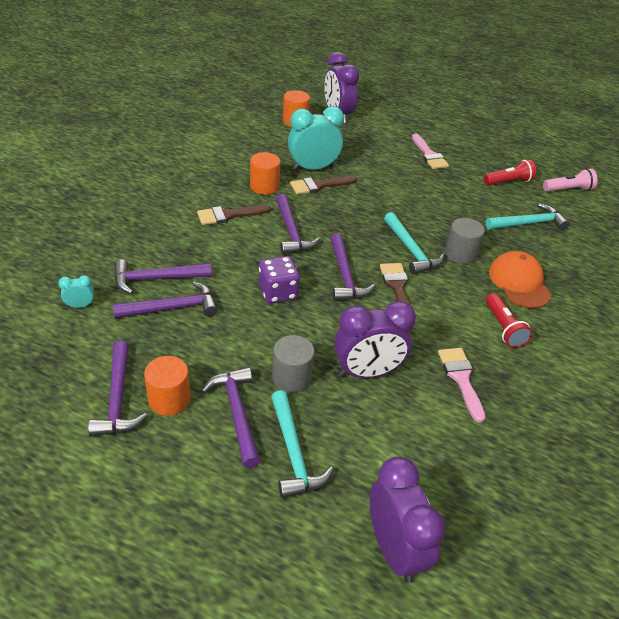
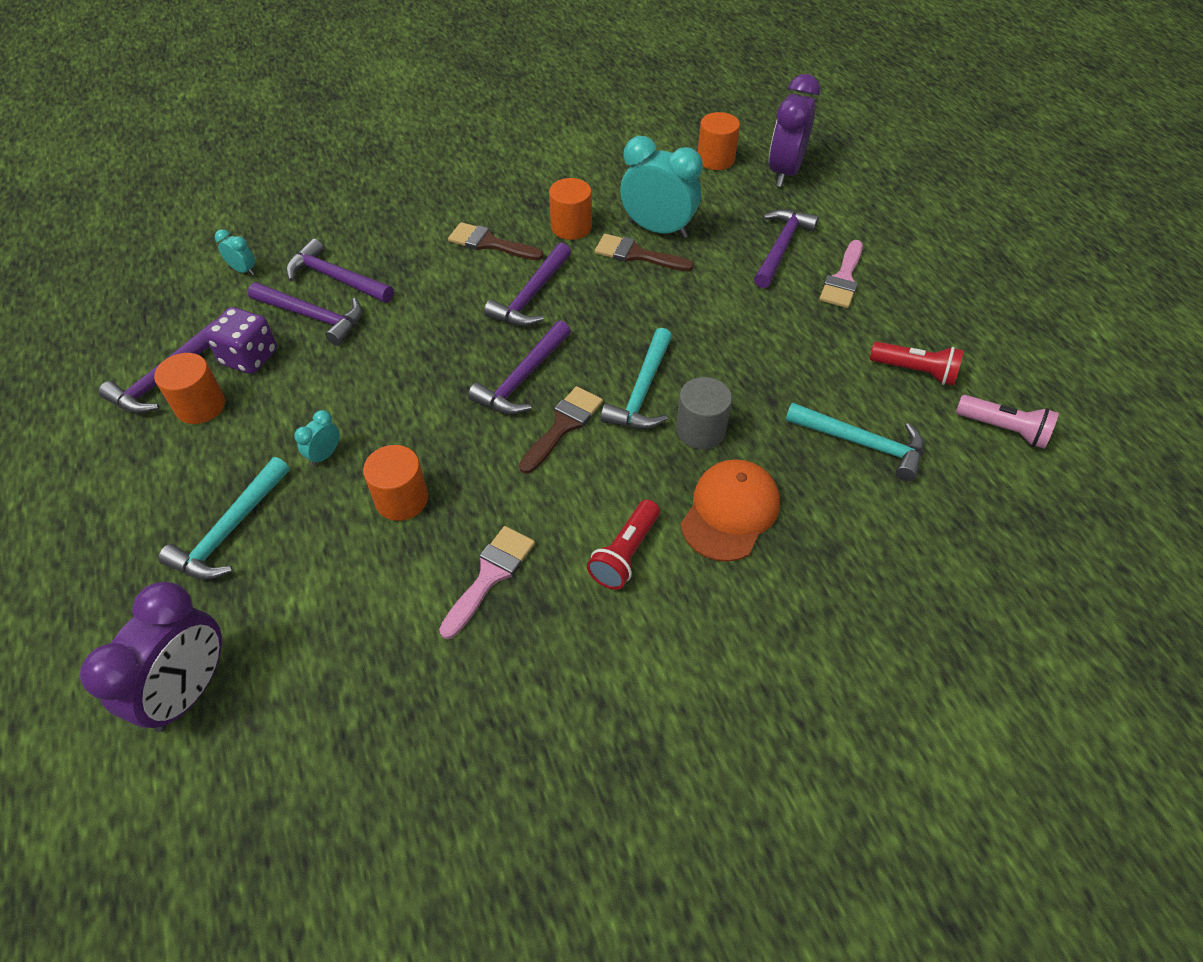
camera: 45 degrees right, 10 degrees up
purple hammer [201,367,260,468] -> purple hammer moved to [754,209,819,288]
purple dice [259,256,300,304] -> purple dice moved to [205,307,277,374]
grey cylinder [272,335,315,392] -> turquoise clock [294,410,340,466]
purple clock [334,301,416,378] -> orange cylinder [363,445,428,521]

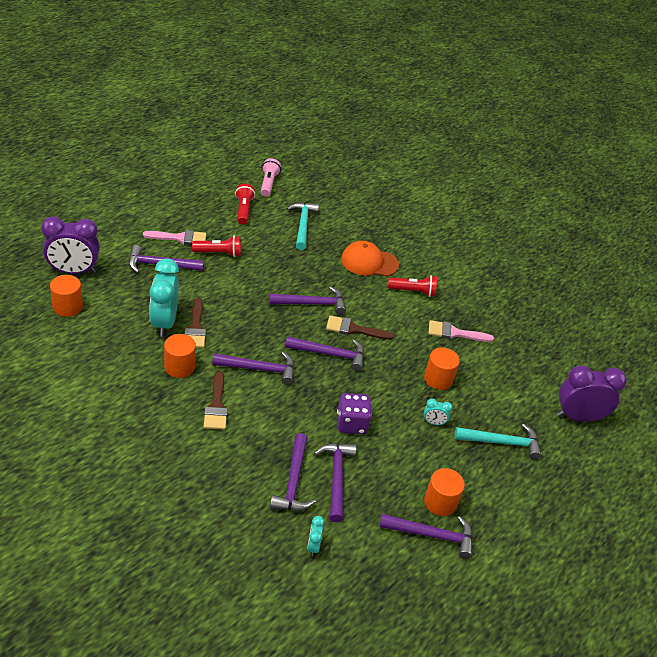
camera: 120 degrees left, 10 degrees down
purple dice [205,307,277,374] -> purple dice moved to [337,393,372,434]
turquoise hammer [601,328,672,429] -> purple hammer [269,287,346,315]
grey cylinder [676,377,732,449] -> none
none -> red flashlight [192,236,241,257]

